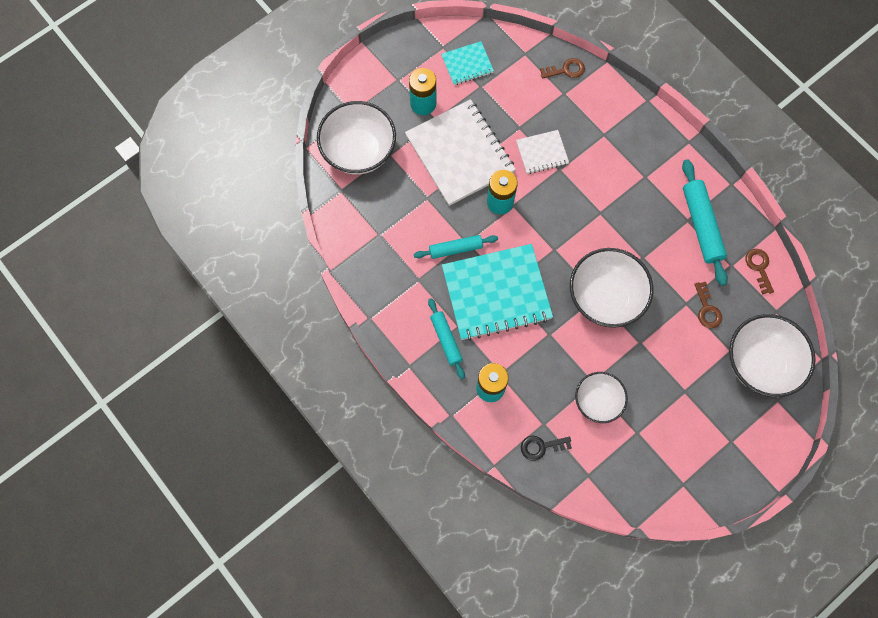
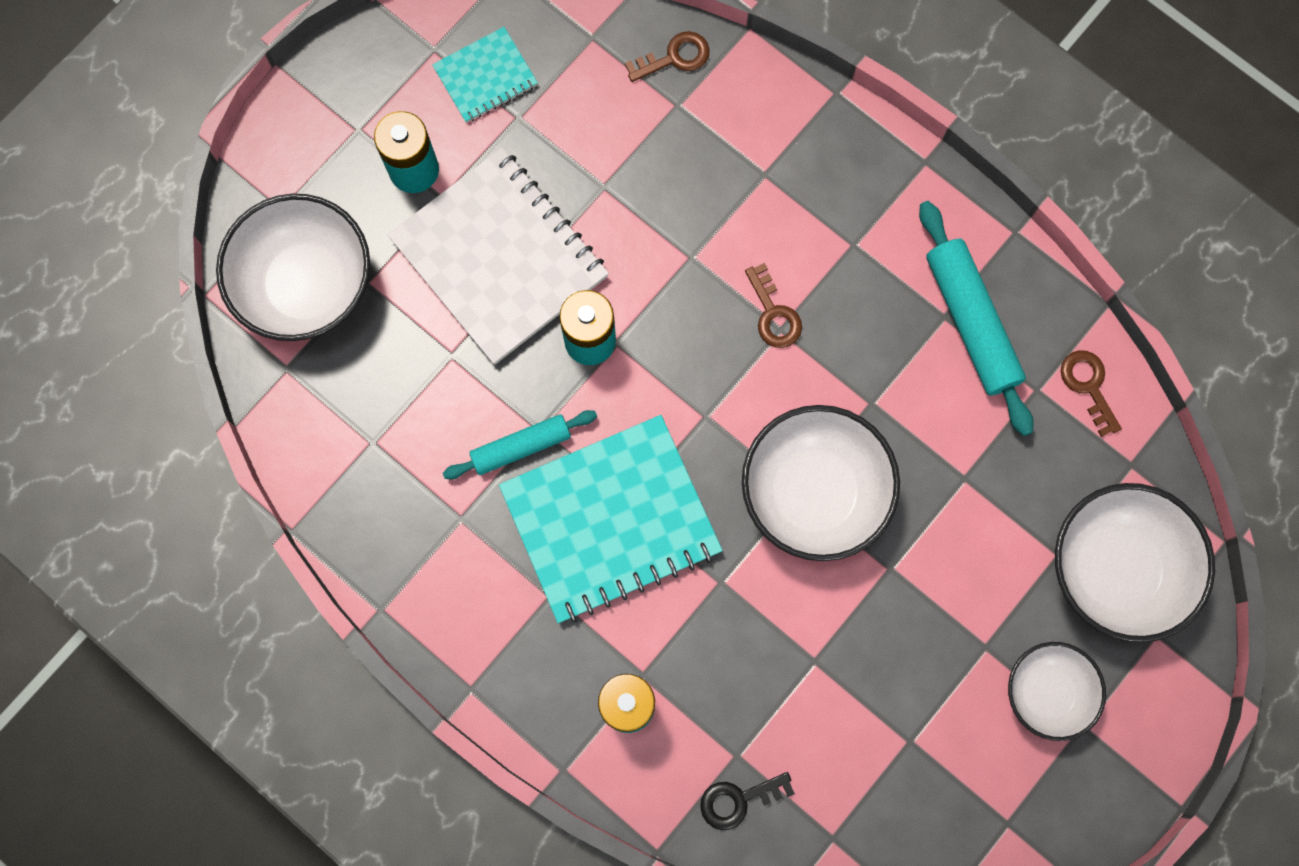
camera: 10 degrees left, 5 degrees up
turquoise rolling pin [428,298,465,379] -> none
white notebook [516,130,569,174] -> none
white bowl [575,372,628,423] -> white bowl moved to [1008,642,1106,741]
brown key [694,282,722,328] -> brown key moved to [745,263,802,348]

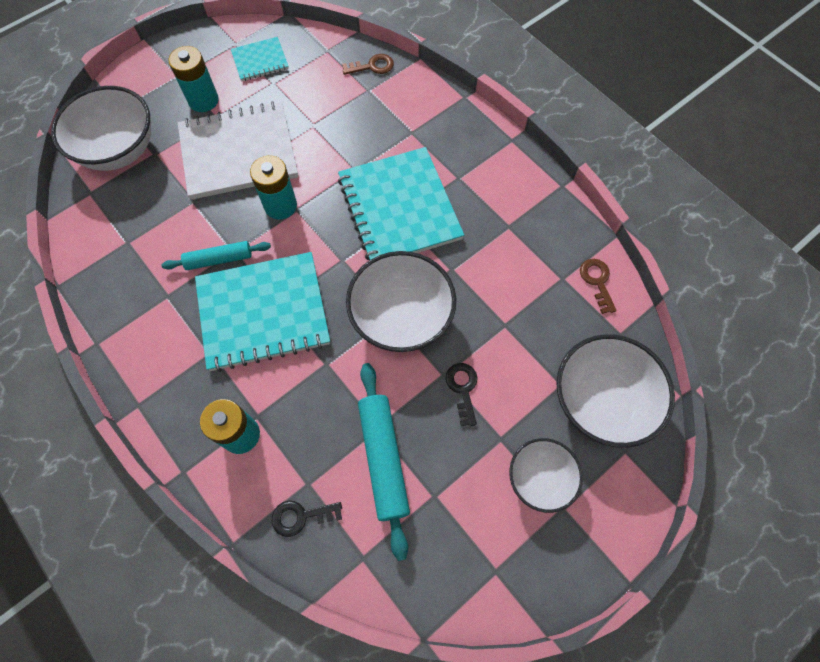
camera: 10 degrees right, 10 degrees down
white notebook [388,148,609,365] -> white notebook turned 75 degrees counterclockwise [178,101,298,200]
brown key [745,263,802,348] -> turquoise notebook [338,147,464,260]
turquoise rolling pin [919,201,1034,436] -> turquoise rolling pin moved to [358,363,410,561]
none -> black key [445,363,478,426]

